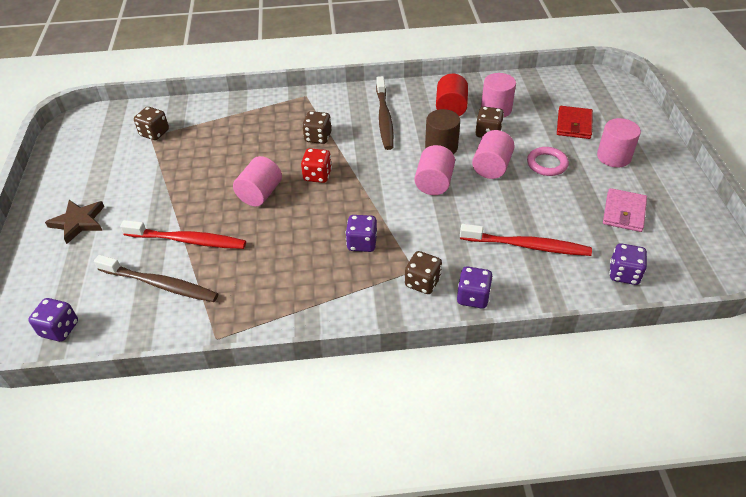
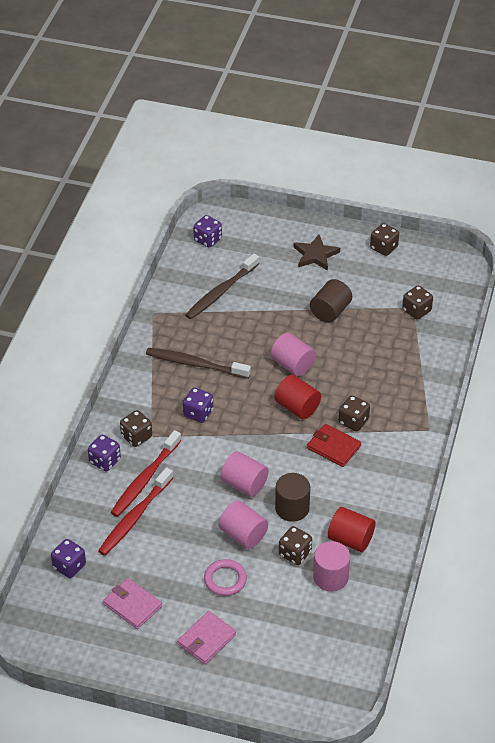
camera: 110 degrees right, 0 degrees up
red toothbrush [120,220,246,249] -> red toothbrush moved to [110,430,181,517]
red dice [301,148,332,183] -> red cylinder [275,375,321,419]
brown toothbrush [376,76,394,150] -> brown toothbrush moved to [146,348,251,379]
red wallet [557,106,593,139] -> red wallet moved to [307,424,361,467]
pink cylinder [597,118,641,167] -> pink wallet [177,611,236,664]
none -> brown cylinder [310,279,352,323]
none -> brown dice [370,223,399,256]

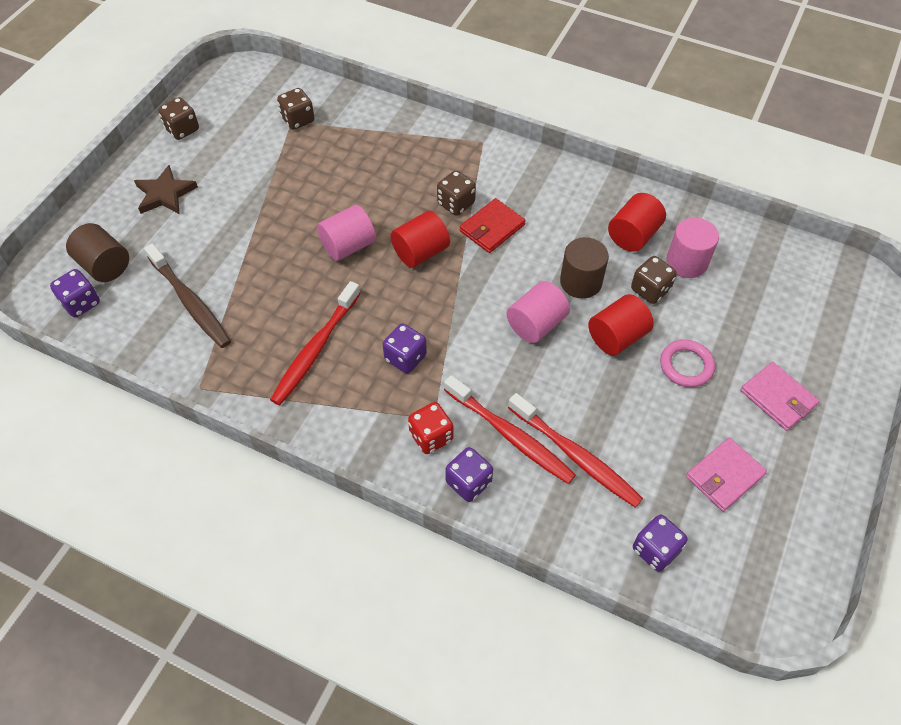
camera: 80 degrees left, 10 degrees up
brown dice [120,410,152,447] -> red dice [408,402,454,454]
brown toothbrush [146,348,251,379] -> red toothbrush [270,281,361,405]
pink cylinder [219,500,268,549] -> red cylinder [588,294,654,356]
brown cylinder [310,279,352,323] -> brown cylinder moved to [66,223,129,282]

